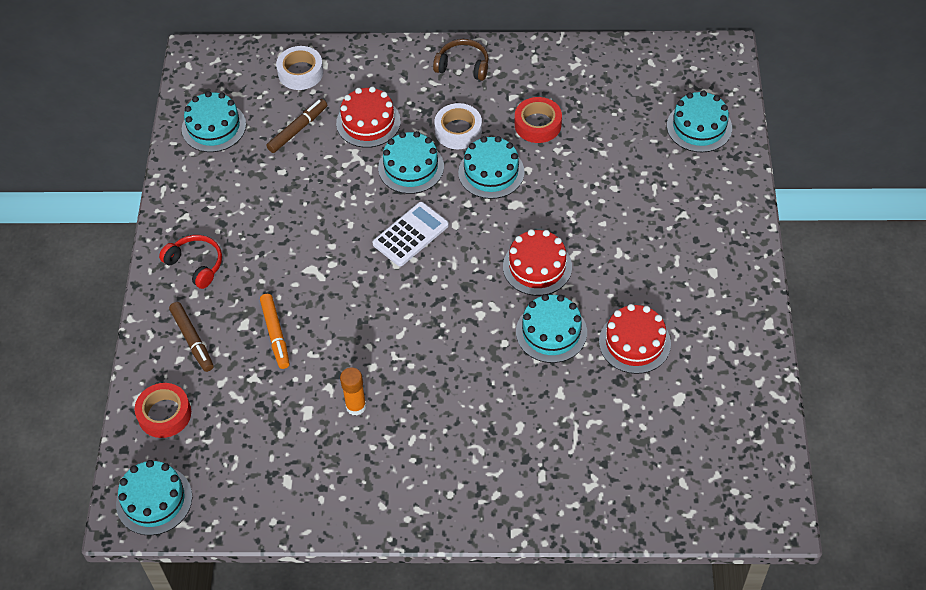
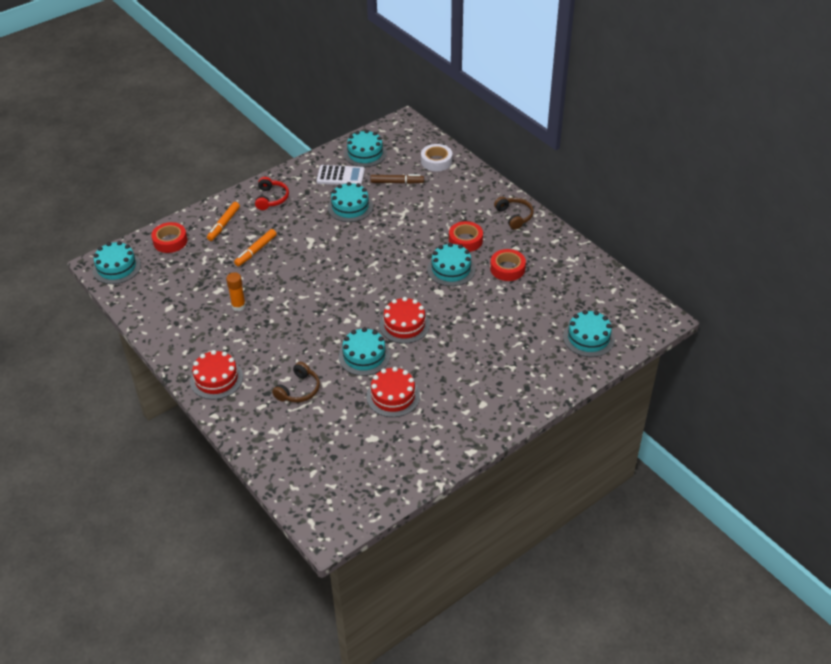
camera: 50 degrees right, 10 degrees down
brown marker [169,302,214,372] -> orange marker [207,202,240,241]
red cake [336,87,401,148] -> red cake moved to [190,350,243,400]
white calculator [372,202,449,266] -> white calculator moved to [317,165,365,185]
turquoise cake [378,131,444,194] -> turquoise cake moved to [328,182,373,222]
white tape [434,103,482,149] -> red tape [449,221,483,252]
none -> brown headphones [272,362,320,402]

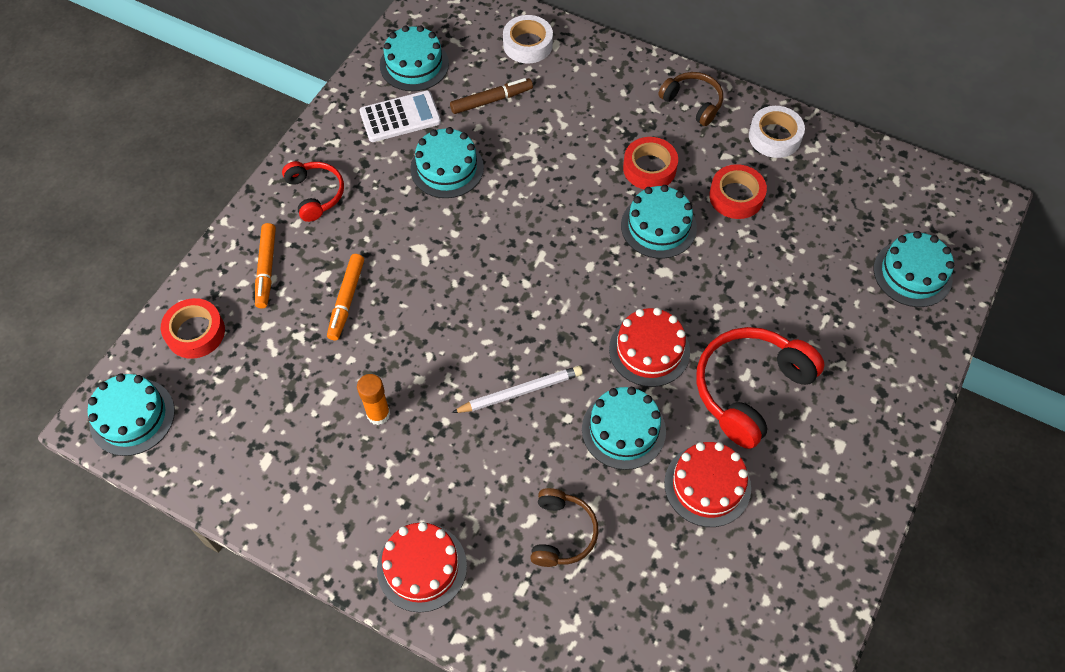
camera: 25 degrees left, 15 degrees up
none -> white pencil [451,366,583,413]
none -> red headphones [696,327,824,449]
none -> white tape [749,106,805,158]

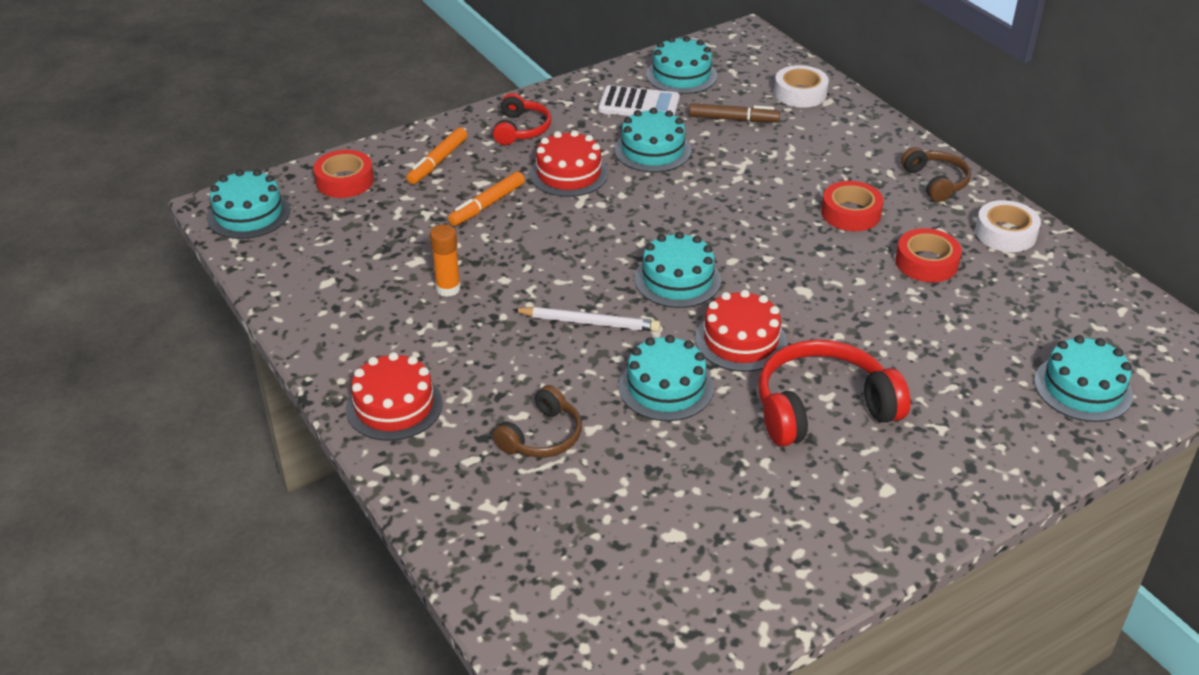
camera: 30 degrees right, 20 degrees down
turquoise cake [621,185,697,259] -> turquoise cake moved to [634,231,721,308]
red cake [664,442,751,527] -> red cake moved to [530,130,608,197]

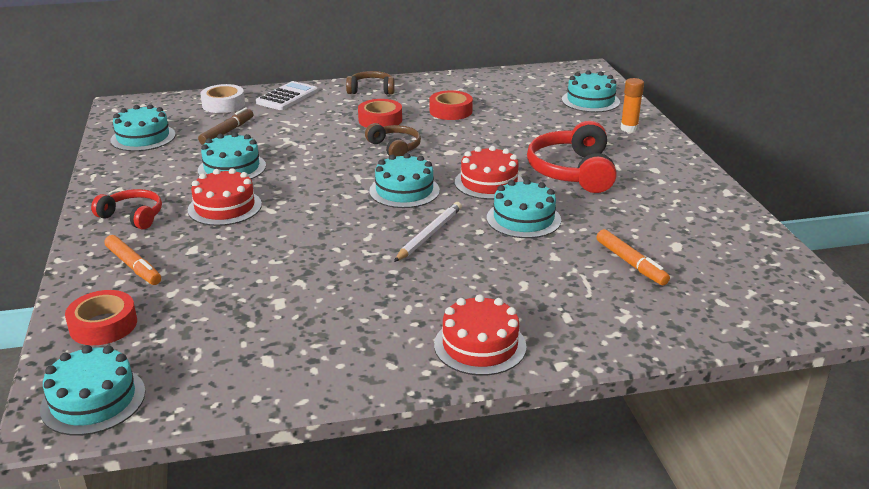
camera: 70 degrees left, 10 degrees down
orange glue stick [430,224,461,297] -> orange glue stick moved to [620,78,644,132]
orange marker [448,171,525,226] -> orange marker moved to [597,229,670,285]
brown headphones [493,385,582,457] -> brown headphones moved to [365,123,421,156]
white calculator [598,85,680,116] -> white calculator moved to [255,81,318,110]
white tape [975,200,1041,252] -> none

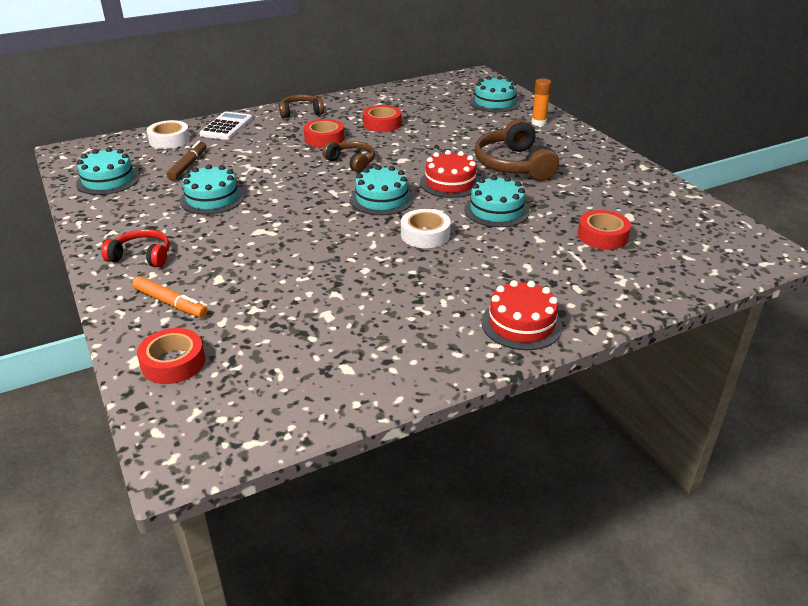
camera: 15 degrees left, 5 degrees up
turquoise cake [40,345,145,436] -> none
red cake [188,168,262,226] -> none
white pencil [394,202,462,262] -> white tape [401,209,451,248]
red headphones [527,121,617,193] -> brown headphones [474,119,559,181]
orange marker [597,229,670,285] -> red tape [578,210,631,249]

